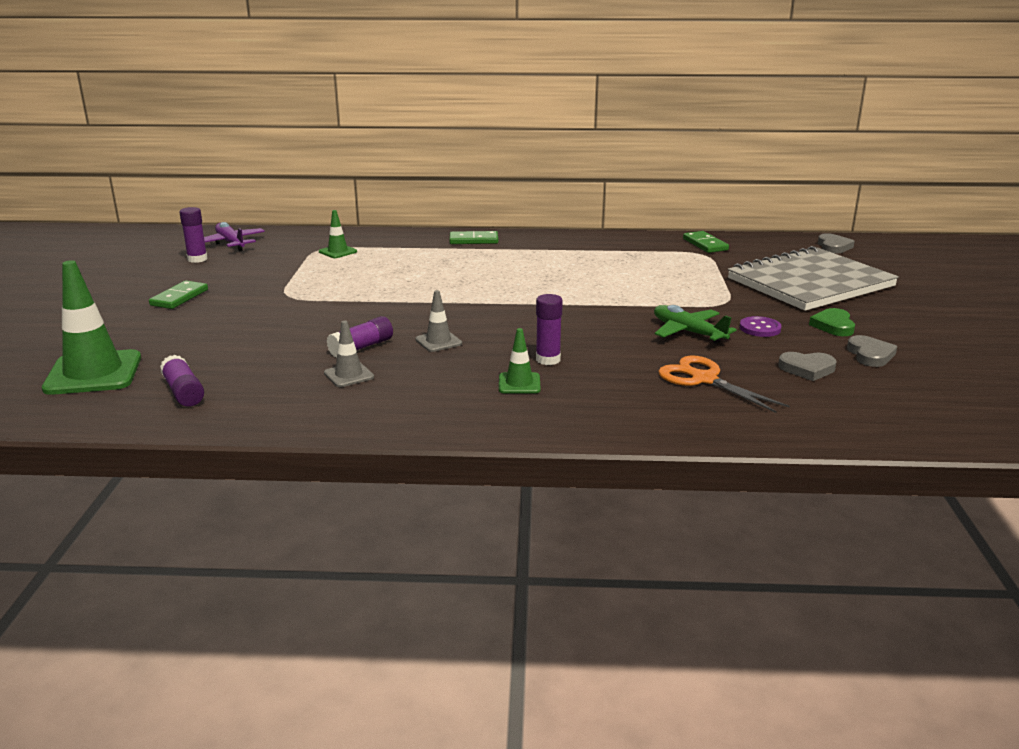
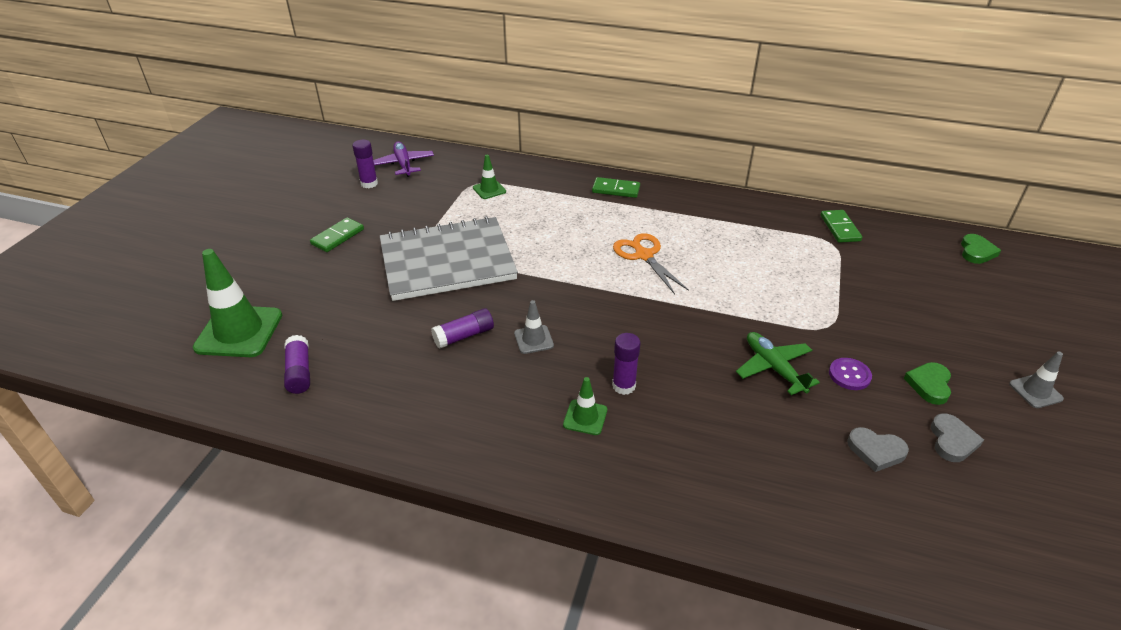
camera: 15 degrees right, 15 degrees up
grey traffic cone [324,321,374,387] -> grey traffic cone moved to [1009,351,1064,408]
orange scissors [658,355,790,413] -> orange scissors moved to [613,233,689,294]
grey notebook [728,246,899,311] -> grey notebook moved to [380,216,518,301]
grey heart [818,233,855,254] -> green heart [961,234,1001,264]

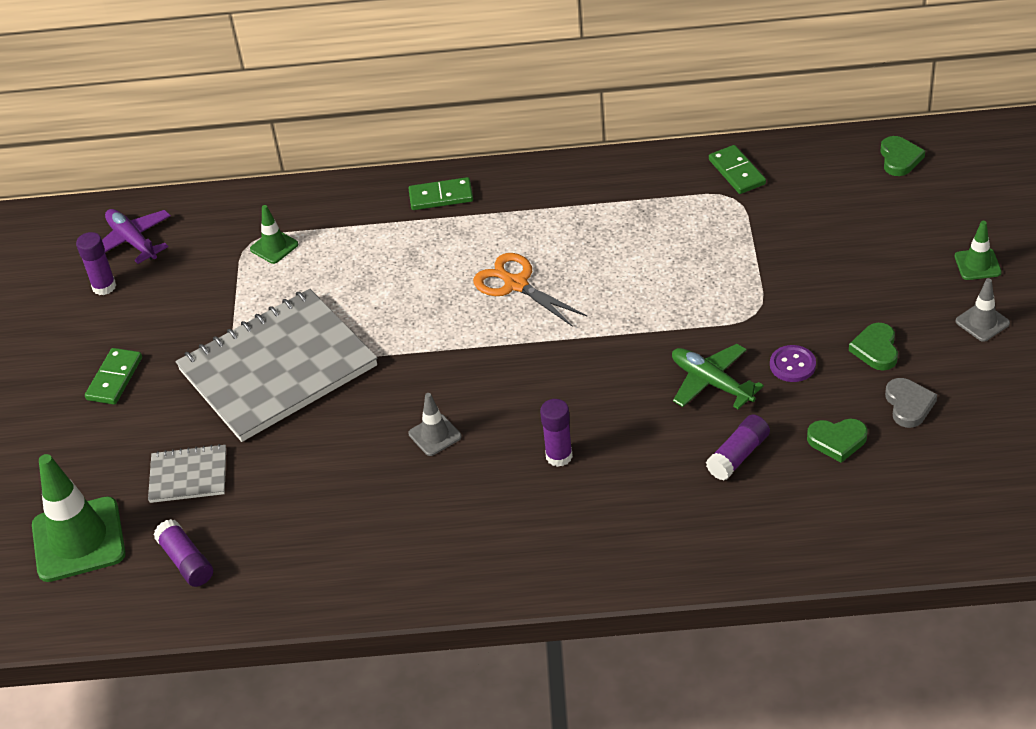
camera: 15 degrees left, 5 degrees up
purple glue stick [431,308,494,349] -> purple glue stick moved to [706,414,770,481]
green traffic cone [563,377,607,435] -> green traffic cone moved to [955,221,1002,280]
grey heart [847,427,909,472] -> green heart [807,419,868,463]
none -> grey notebook [148,444,226,503]

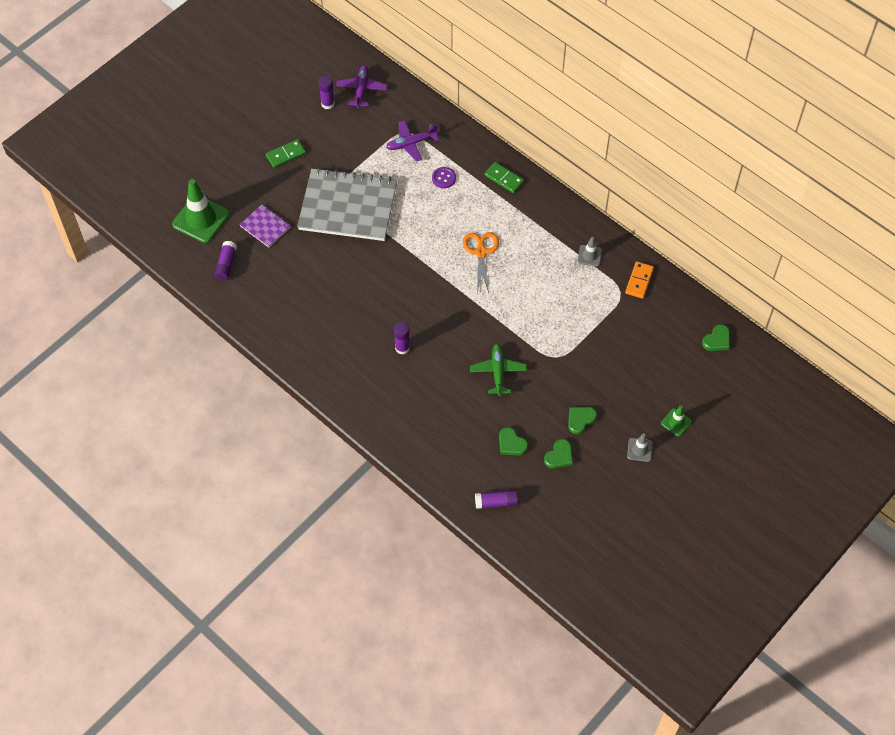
camera: 40 degrees right, 15 degrees up
grey notebook [148,444,226,503] -> purple notebook [240,204,291,247]
green traffic cone [250,205,298,264] -> purple plane [386,120,439,162]
grey traffic cone [408,393,462,456] -> grey traffic cone moved to [578,237,602,266]
purple glue stick [706,414,770,481] -> purple glue stick moved to [475,490,518,509]
green domino [709,145,766,194] -> orange domino [625,261,654,299]
purple button [770,345,816,382] -> purple button moved to [432,167,456,188]
grey heart [885,378,937,428] -> green heart [544,439,573,469]

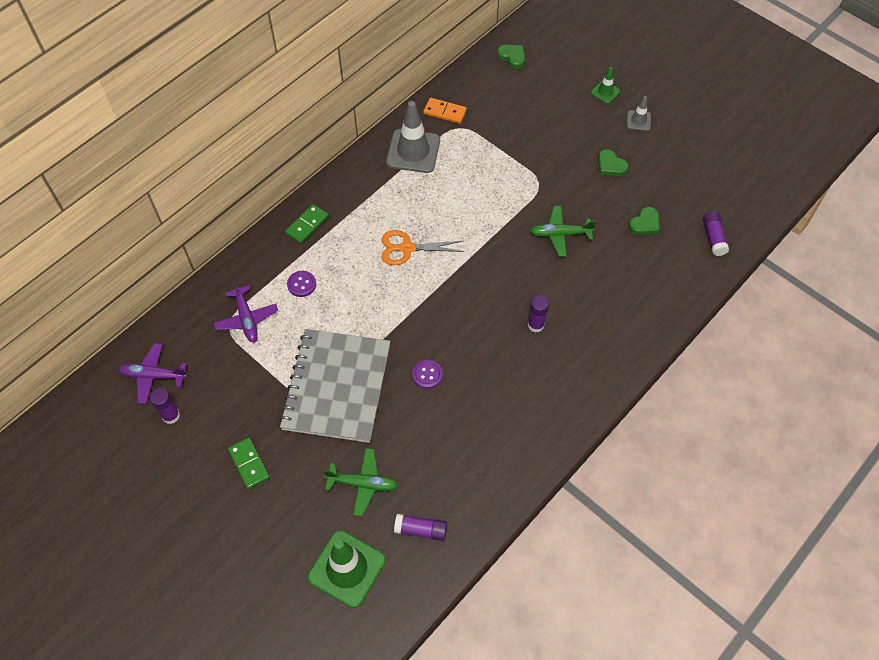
camera: 90 degrees left, 0 degrees up
purple notebook [240,204,291,247] -> green plane [323,448,398,516]
green heart [544,439,573,469] -> none
grey traffic cone [578,237,602,266] -> grey traffic cone [386,101,440,173], size x2.01
none -> purple button [412,360,443,389]

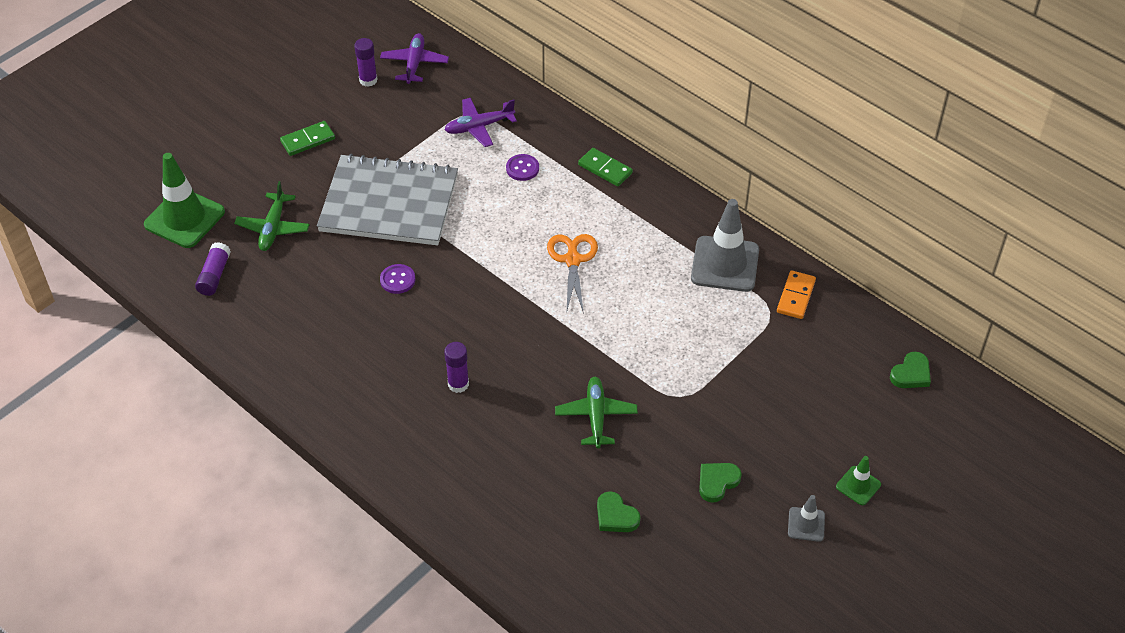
camera: 90 degrees right, 10 degrees down
purple glue stick [703,212,729,256] -> none

